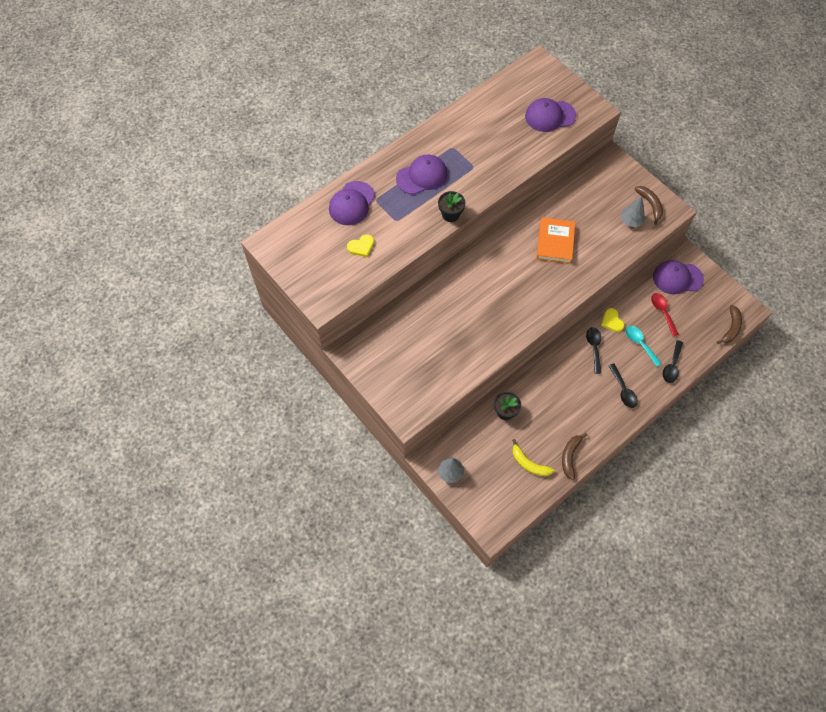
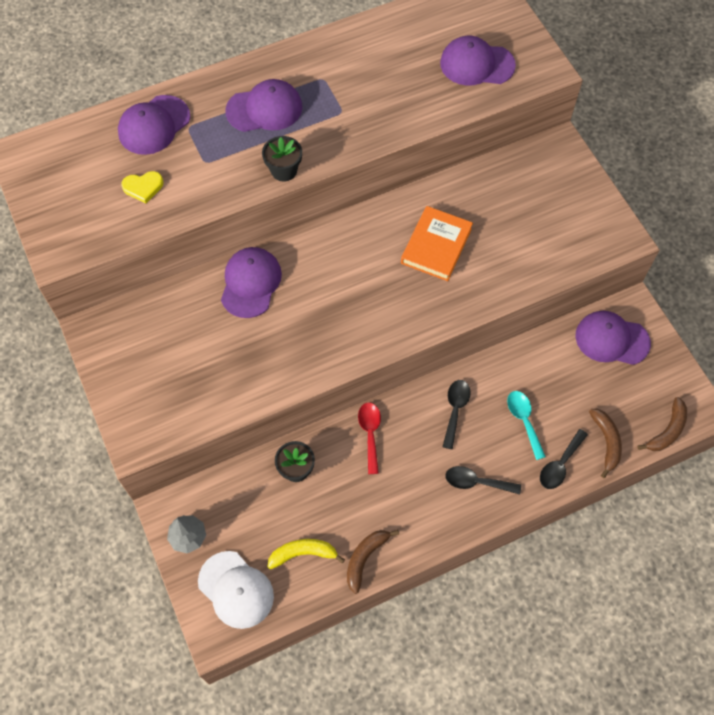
camera: 15 degrees right, 0 degrees up
yellow banana [512,439,555,476] -> yellow banana turned 120 degrees clockwise [267,539,345,569]
yellow heart [601,308,625,332] -> none
black spoon [608,364,638,408] -> black spoon turned 105 degrees clockwise [445,466,521,495]
grey tree [621,197,645,227] -> none
brown banana [635,186,663,225] -> brown banana moved to [589,409,622,478]
red spoon [651,293,679,336] -> red spoon moved to [358,402,381,474]
none -> white cap [198,551,274,629]
none -> purple cap [221,247,282,318]

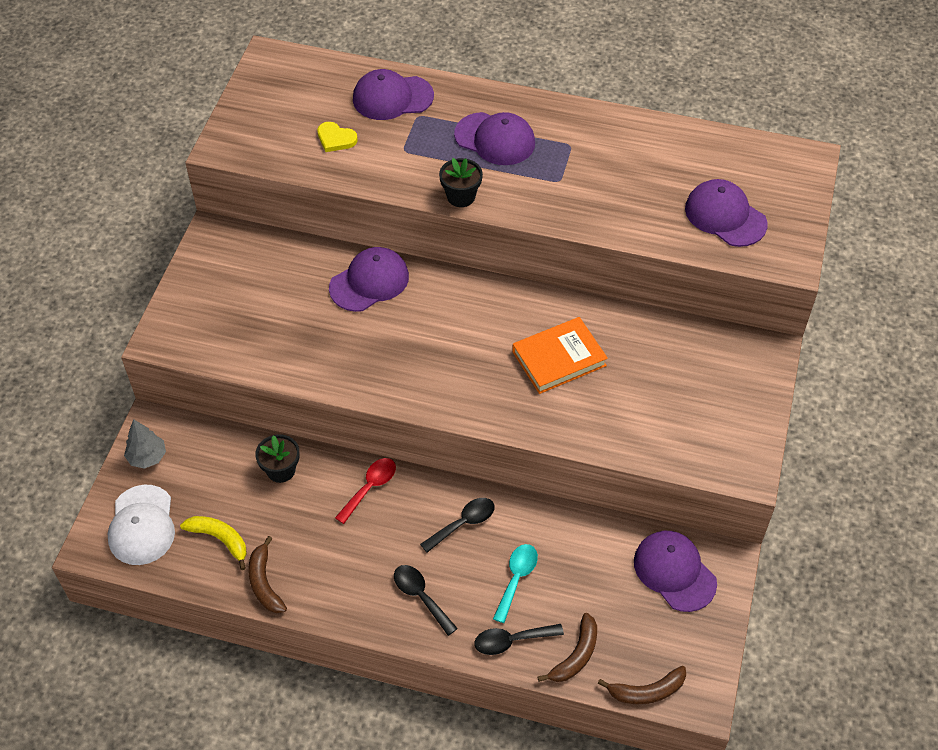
camera: 40 degrees right, 10 degrees down
brown banana [347,530,399,594] -> brown banana turned 90 degrees counterclockwise [248,536,287,613]

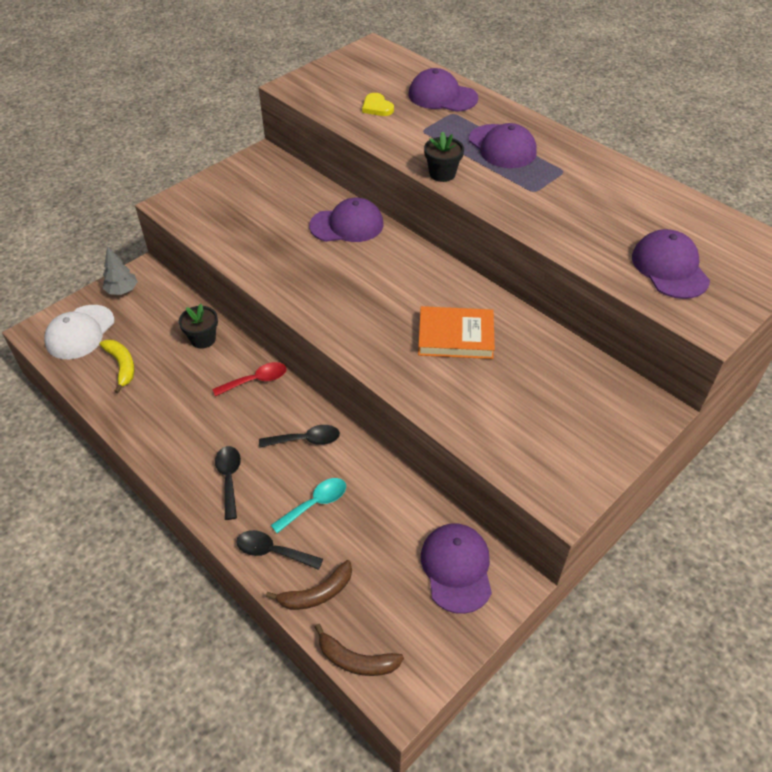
camera: 30 degrees right, 5 degrees down
brown banana [248,536,287,613] -> none

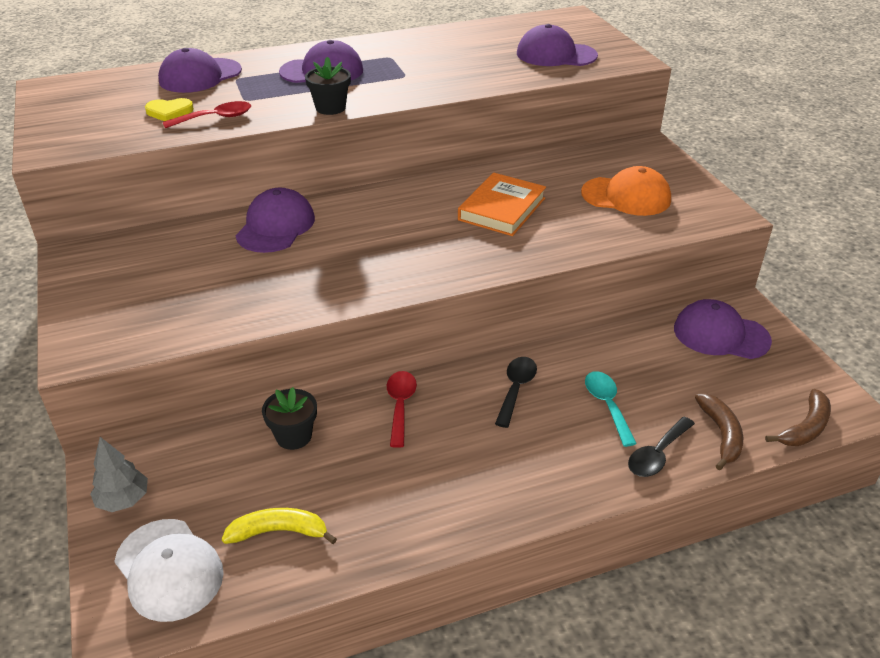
camera: 65 degrees left, 10 degrees down
black spoon [215,446,241,520] -> none
none -> red spoon [163,101,251,128]
none -> orange cap [581,166,671,216]

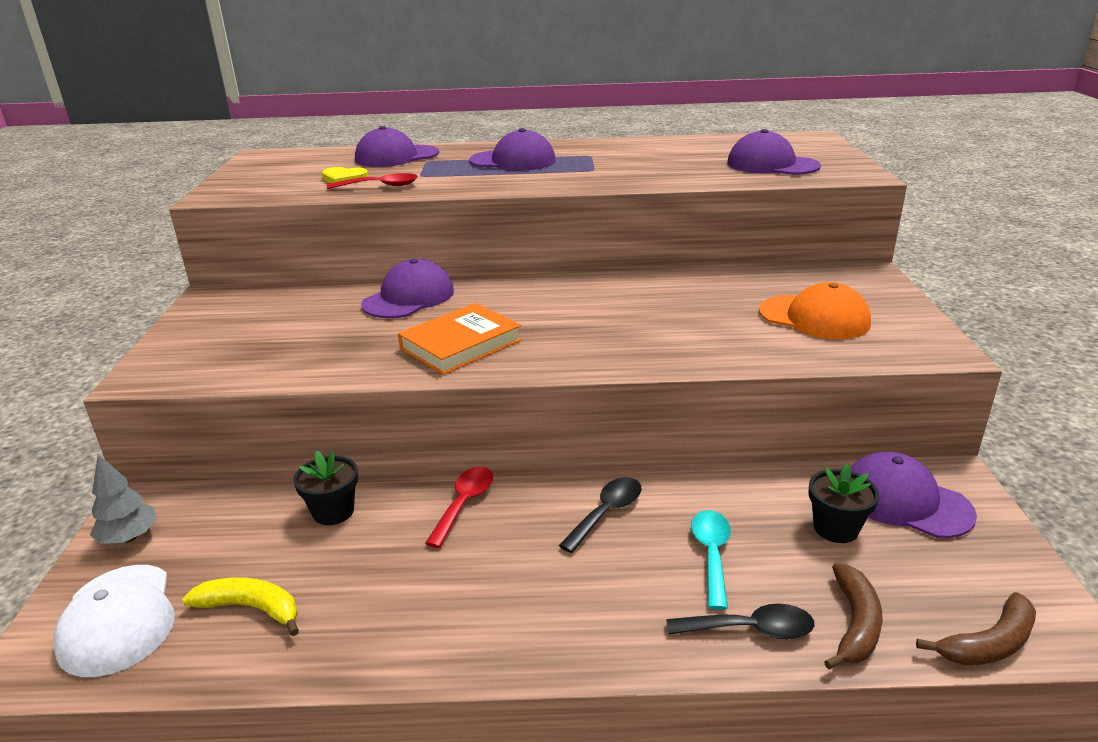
camera: 20 degrees right, 10 degrees down
black flower pot [305,57,351,115] -> black flower pot moved to [808,463,879,543]
orange book [458,172,546,236] -> orange book moved to [398,303,522,375]
black spoon [628,417,695,477] -> black spoon turned 150 degrees counterclockwise [666,604,814,639]

